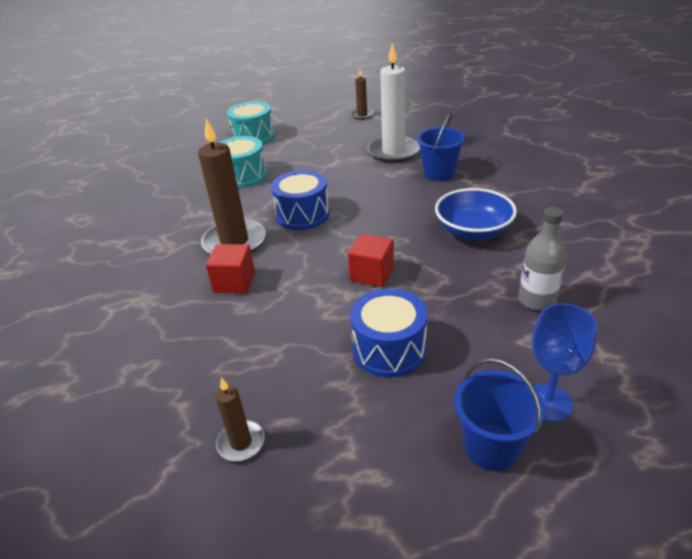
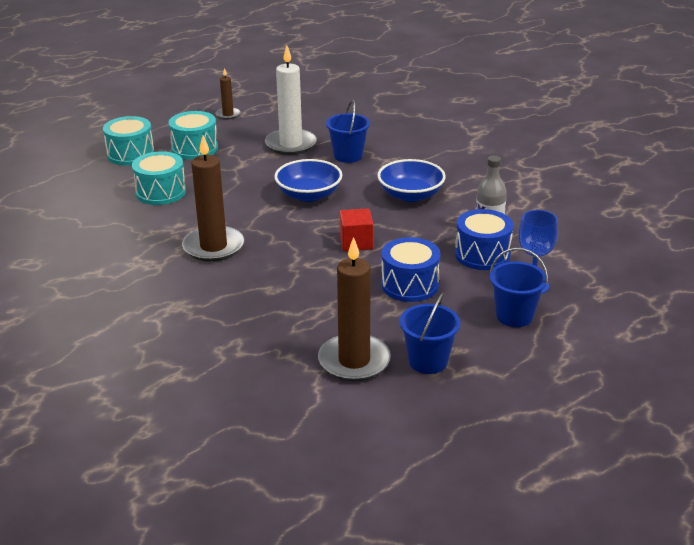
camera: 30 degrees left, 5 degrees down
red cube [206,244,255,293] -> none
brown candle [215,377,265,461] -> brown candle [318,237,391,381], size x1.98
blue drum [271,170,330,230] -> blue drum moved to [455,209,513,270]
none -> turquoise drum [168,111,218,160]
none -> blue bowl [274,159,342,202]
none -> blue bucket [400,292,460,374]

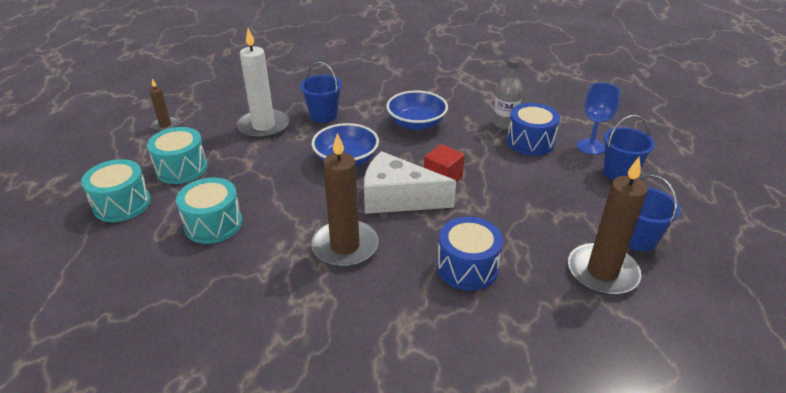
camera: 45 degrees left, 5 degrees up
blue drum [381,237,440,302] -> blue drum moved to [437,217,503,290]
none -> white cheese [364,151,456,214]

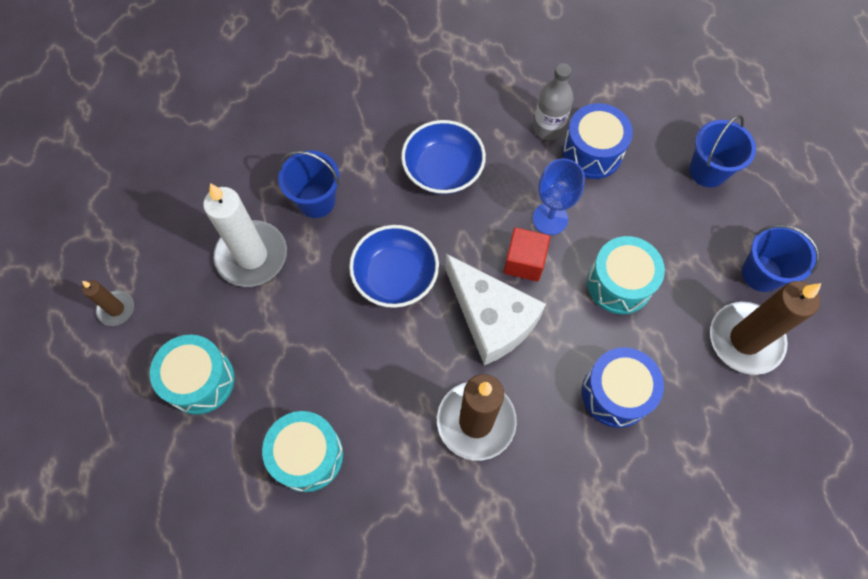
camera: 25 degrees left, 30 degrees up
turquoise drum [81,159,151,222] -> turquoise drum moved to [587,236,665,315]
white cheese [364,151,456,214] -> white cheese turned 120 degrees counterclockwise [445,254,546,365]
blue goblet [577,83,621,155] -> blue goblet moved to [533,159,585,235]

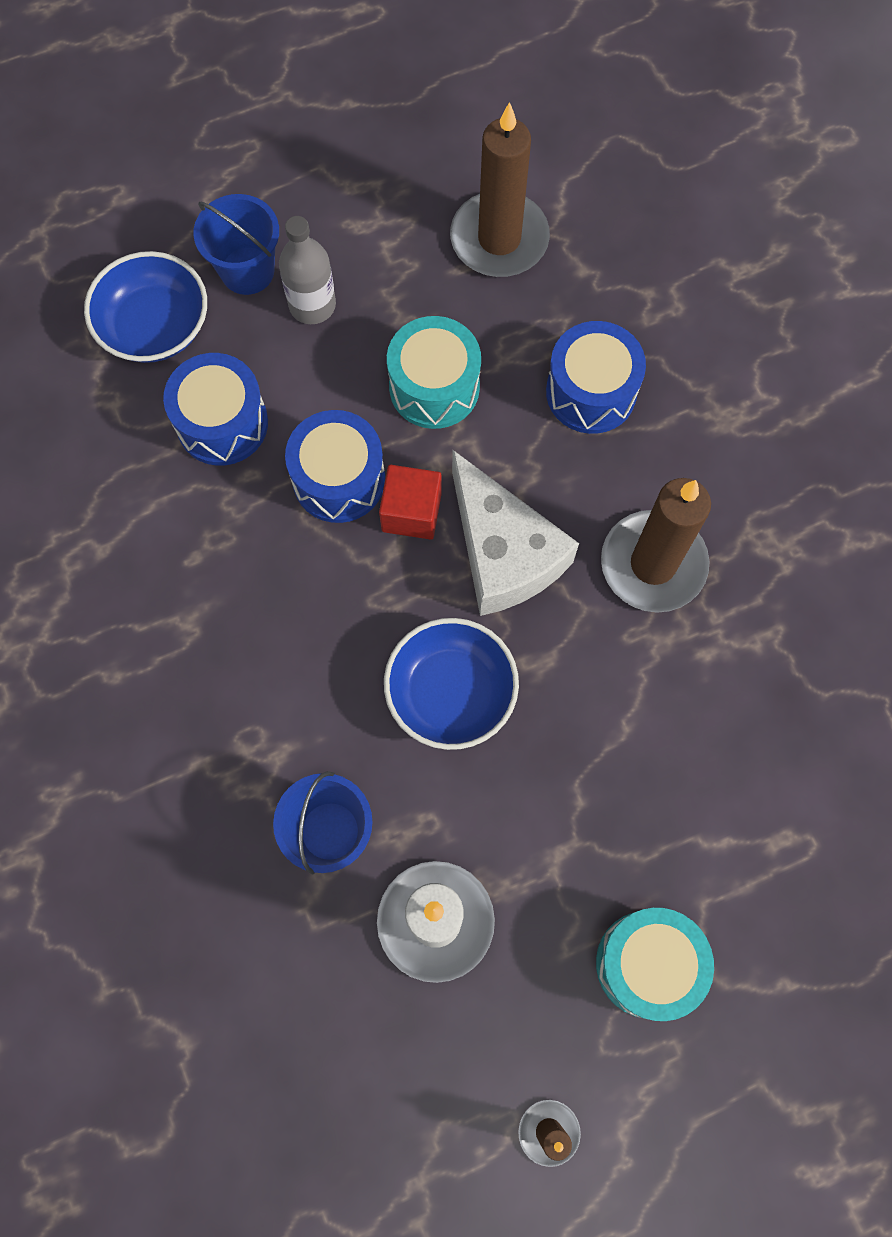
camera: 95 degrees left, 5 degrees up
turquoise drum [262,411,343,492] -> none
blue bowl [401,120,486,194] -> blue bowl moved to [84,251,207,363]
white cheese [445,254,546,365] -> white cheese turned 105 degrees clockwise [452,450,579,616]
grey bottle [533,63,574,140] -> grey bottle moved to [279,216,336,324]
blue goblet [533,159,585,235] -> blue drum [285,410,385,523]
blue bucket [742,224,820,292] -> none

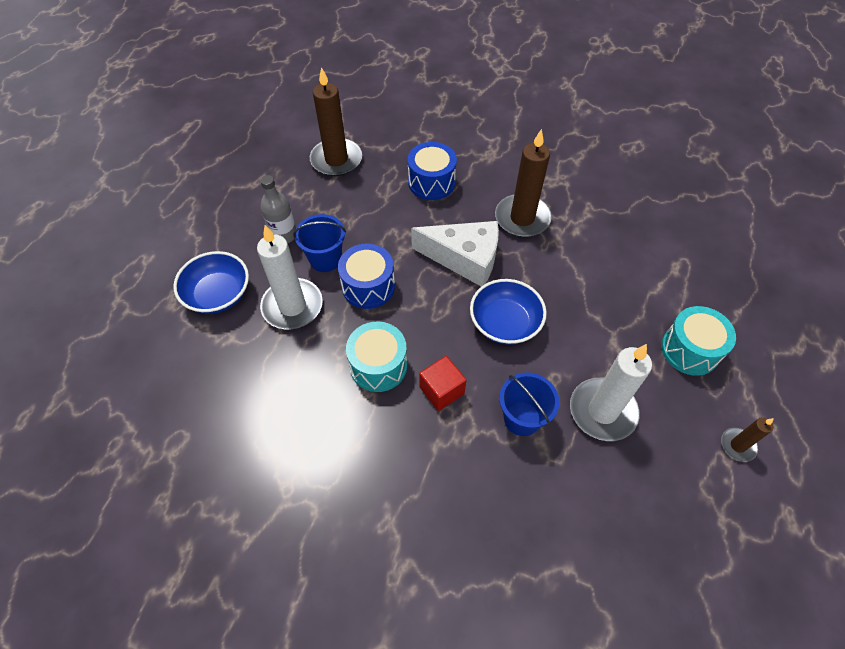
camera: 45 degrees left, 15 degrees down
blue drum [163,353,268,465] -> white candle [257,225,323,329]
blue bucket [193,194,279,295] -> blue bucket moved to [293,214,346,272]
red cube [379,465,442,540] -> red cube moved to [419,356,466,411]
turquoise drum [387,316,481,429] -> turquoise drum moved to [346,322,407,392]

